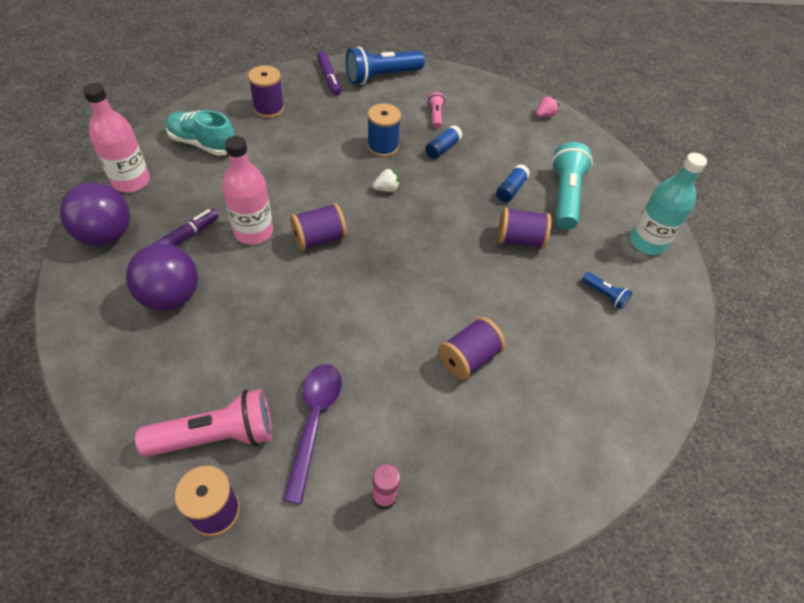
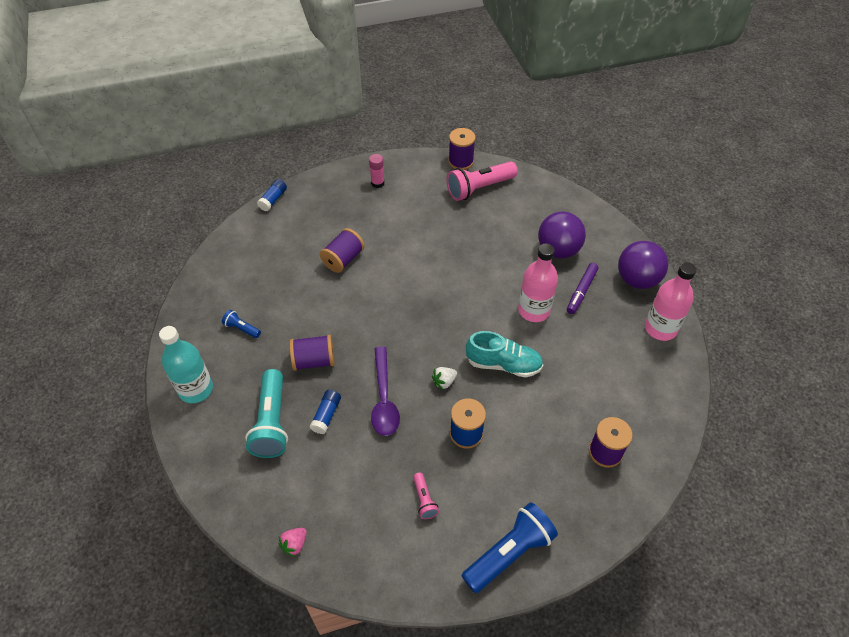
camera: 170 degrees right, 0 degrees up
turquoise shoe [166,110,235,156] -> turquoise shoe moved to [466,331,543,378]
purple spoon [283,364,342,504] -> purple spoon moved to [371,346,400,436]
purple spool [290,203,347,251] -> none
purple marker [317,51,341,96] -> none
blue glue stick [425,125,463,159] -> blue glue stick moved to [257,179,287,211]

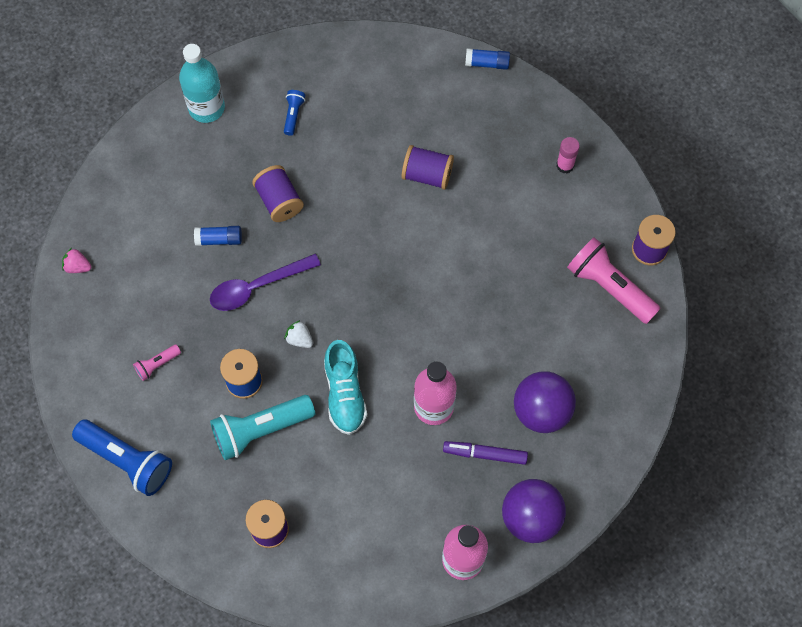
camera: 70 degrees right, 15 degrees up
turquoise flashlight [245,369,288,458] -> turquoise flashlight moved to [210,395,315,460]

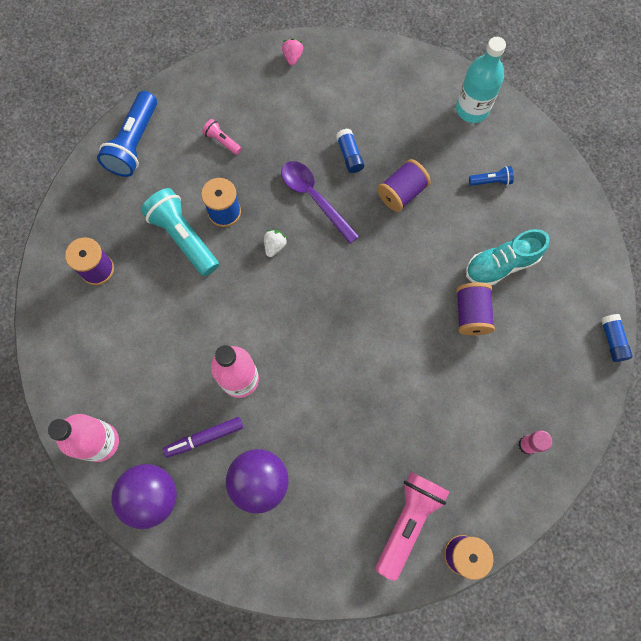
camera: 75 degrees right, 5 degrees up
turquoise shoe [324,340,367,435] -> turquoise shoe moved to [466,229,550,286]
purple marker [443,441,528,465] -> purple marker turned 105 degrees counterclockwise [163,417,243,458]

